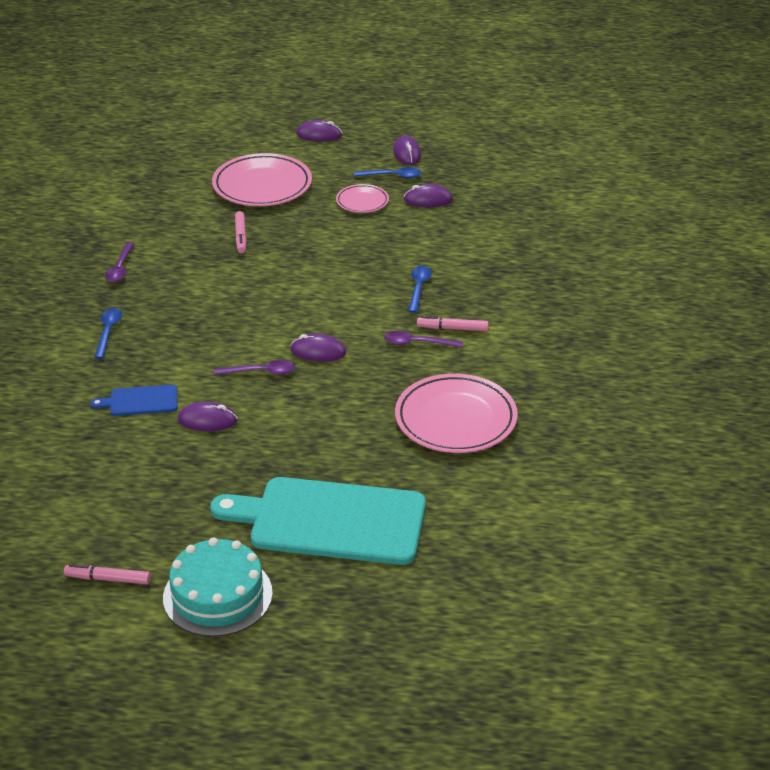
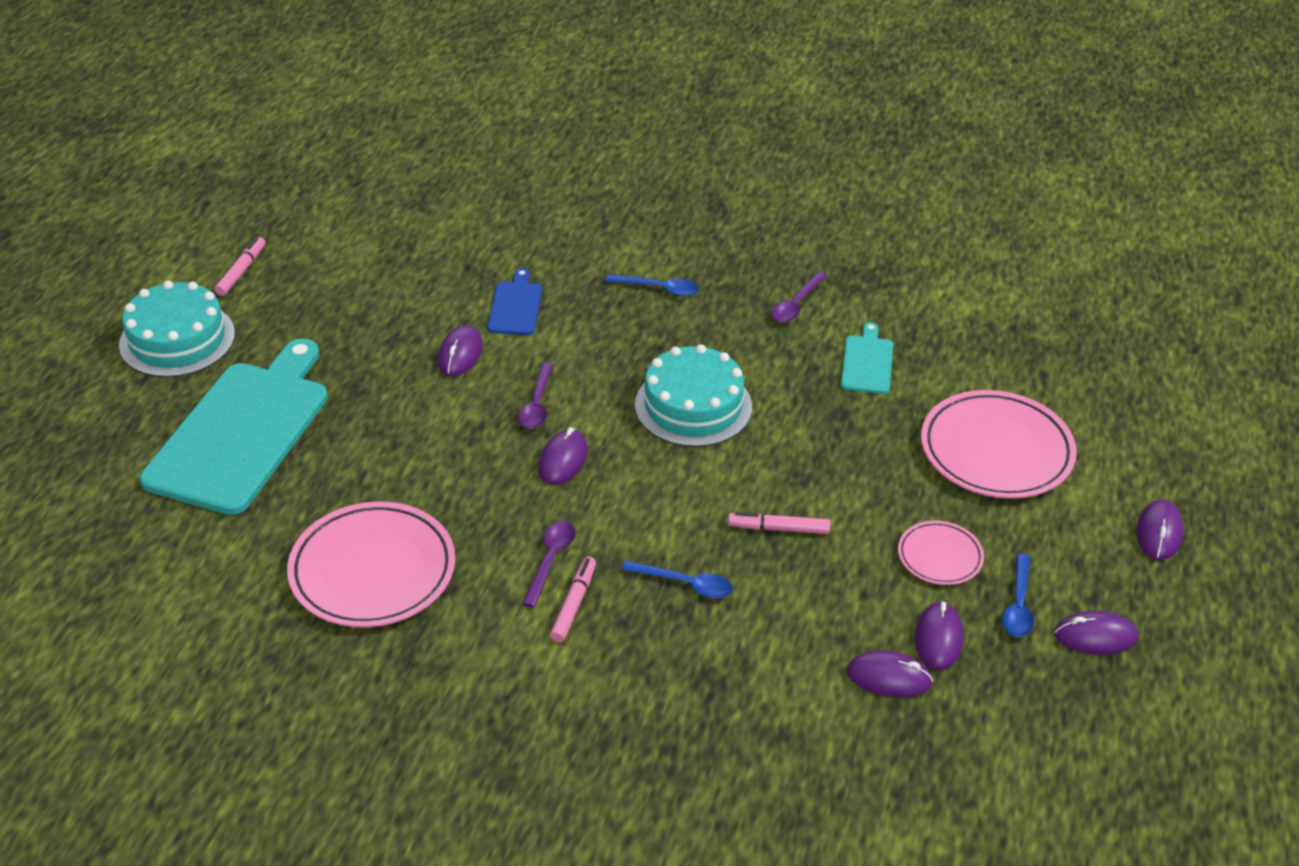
camera: 100 degrees right, 5 degrees up
purple spoon [105,242,134,282] -> purple spoon turned 75 degrees counterclockwise [771,272,827,323]
pink marker [235,211,247,253] -> pink marker moved to [728,512,830,534]
none -> turquoise cake [635,344,752,447]
none -> turquoise cutting board [841,322,893,394]
none -> purple mouse [846,651,933,698]

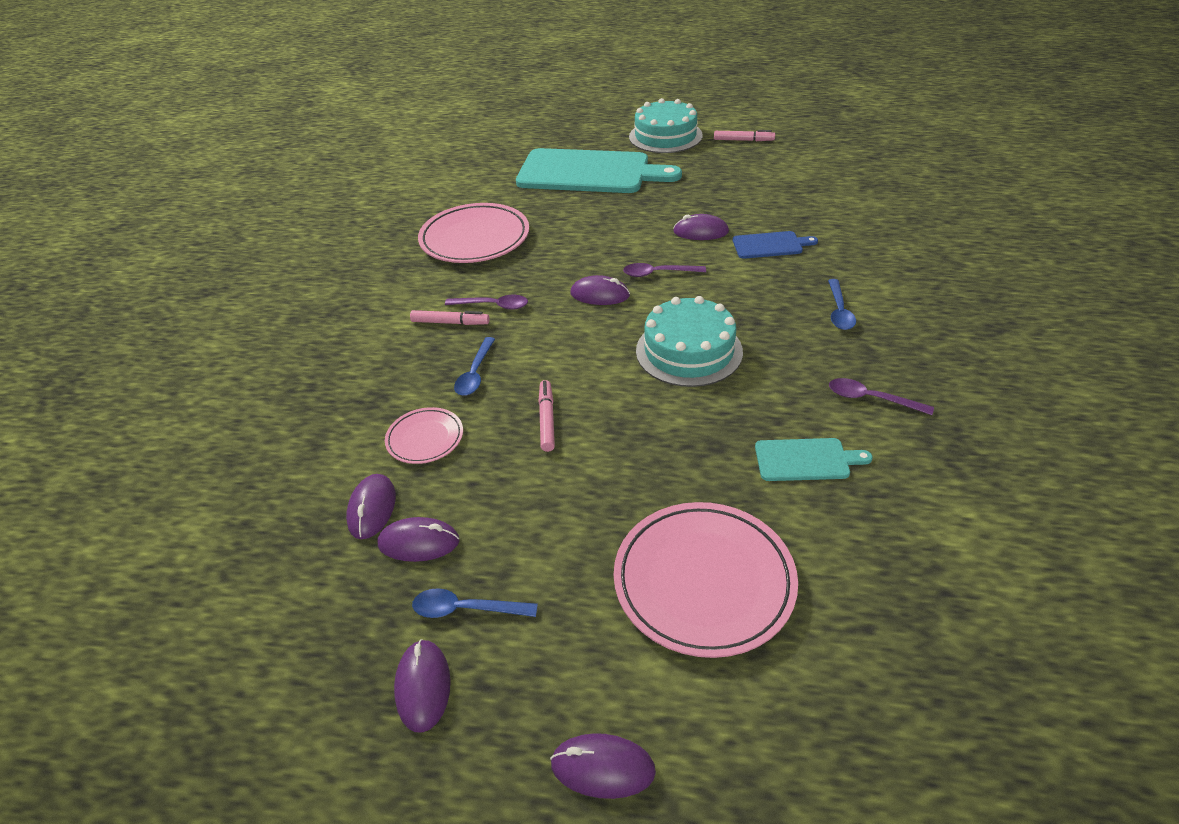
camera: 85 degrees right, 0 degrees up
pink plate [898,521,984,585] -> pink plate moved to [385,407,463,464]

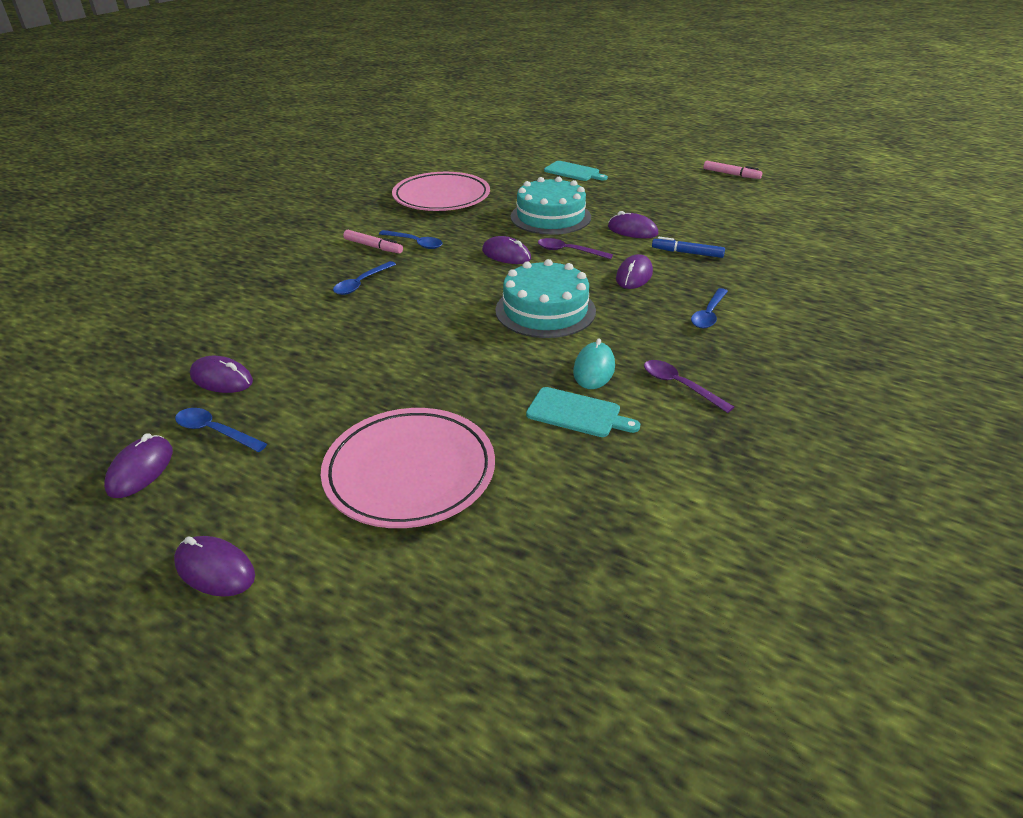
camera: 20 degrees right, 5 degrees down
purple mouse [346,474,396,539] -> purple mouse moved to [616,254,653,289]
pink plate [385,407,463,464] -> none
purple spoon [445,295,528,310] -> blue spoon [379,230,443,249]
turquoise cutting board [516,148,682,193] -> turquoise cutting board [544,161,608,181], size x0.44
pink marker [538,380,555,452] -> none
turquoise cake [629,98,703,153] -> turquoise cake moved to [511,177,591,235]
blue cutting board [733,231,818,259] -> blue marker [652,237,725,258]
none -> turquoise mouse [573,338,615,389]

